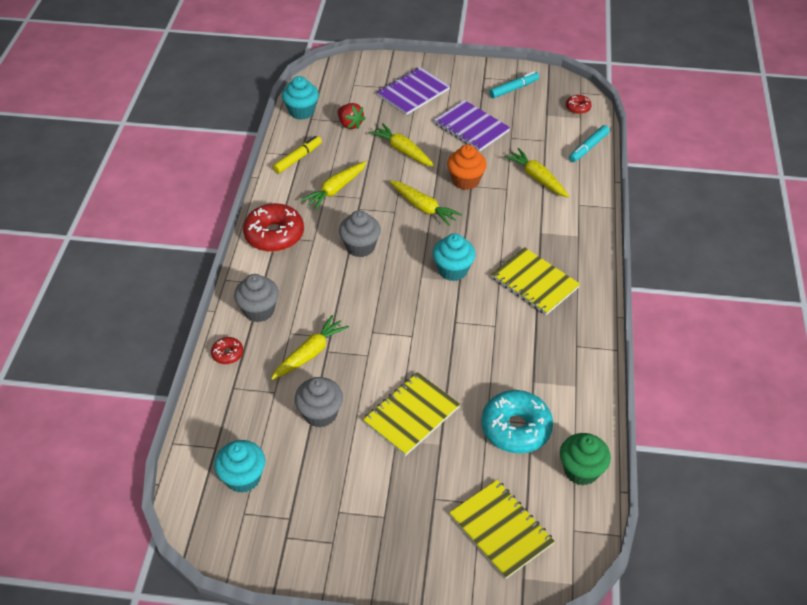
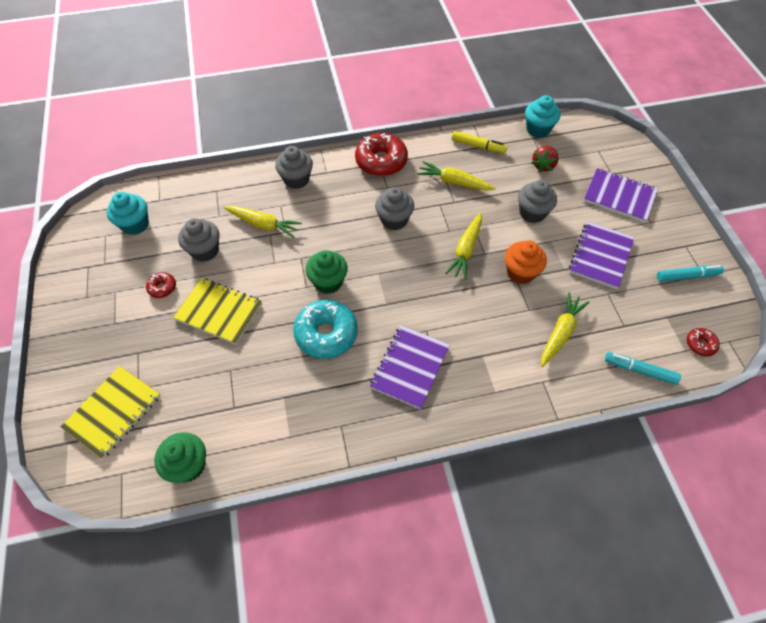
camera: 70 degrees right, 10 degrees up
red donut [211,337,243,364] -> red donut moved to [146,272,176,298]
yellow carrot [369,123,434,167] -> grey cupcake [518,180,557,223]
turquoise cupcake [433,233,476,281] -> none
turquoise donut [481,390,553,453] -> turquoise donut moved to [293,300,358,359]
turquoise marker [489,71,539,98] -> turquoise marker turned 45 degrees counterclockwise [657,265,724,282]
yellow notebook [491,247,580,315] -> purple notebook [370,325,450,409]
none -> green cupcake [305,250,348,294]

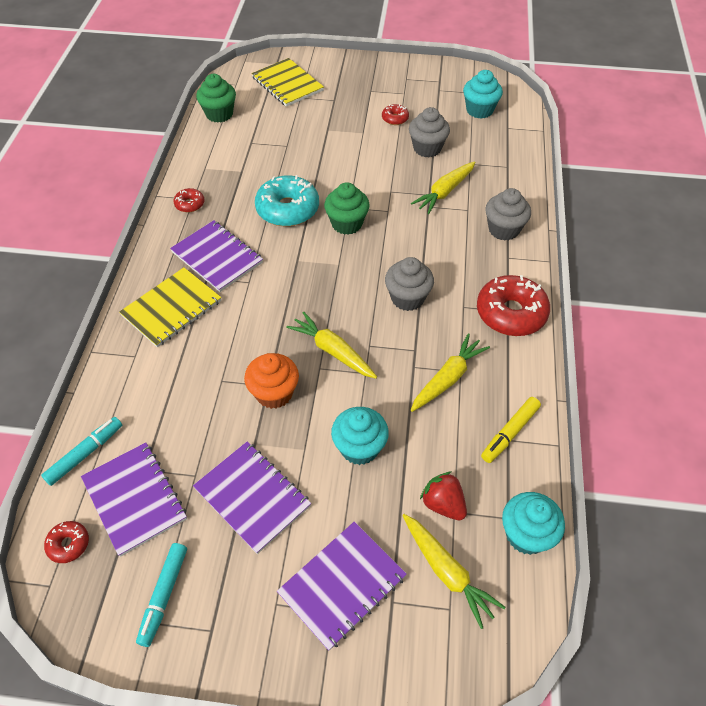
camera: 110 degrees right, 5 degrees down
yellow notebook [173,278,262,345] -> yellow notebook moved to [119,268,221,347]
grey cupcake [518,180,557,223] -> turquoise cupcake [331,407,389,465]
yellow carrot [541,292,589,367] -> yellow carrot moved to [402,514,506,629]
none -> purple notebook [81,442,187,557]
none -> red donut [174,188,204,212]

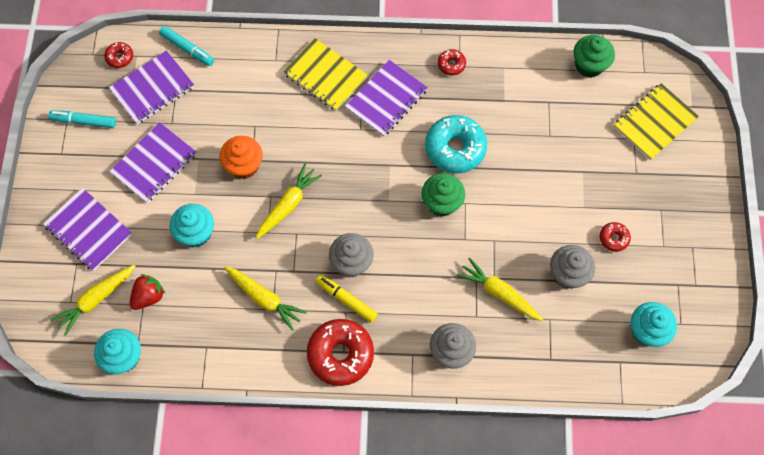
camera: 85 degrees right, 15 degrees up
yellow marker [481,397,541,463] -> yellow marker moved to [316,274,378,323]

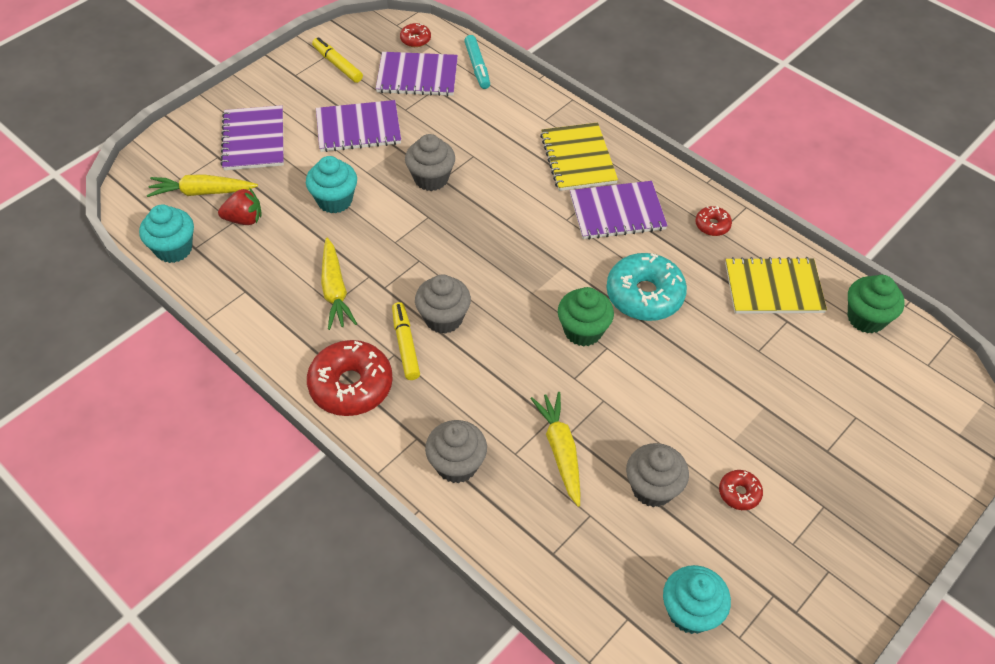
camera: 40 degrees right, 15 degrees down
turquoise marker [49,110,116,128] -> yellow marker [312,37,363,83]
orange cupcake [220,136,263,179] -> grey cupcake [405,134,455,191]
yellow carrot [256,164,322,239] -> none
yellow notebook [614,83,699,160] -> yellow notebook moved to [725,257,827,314]

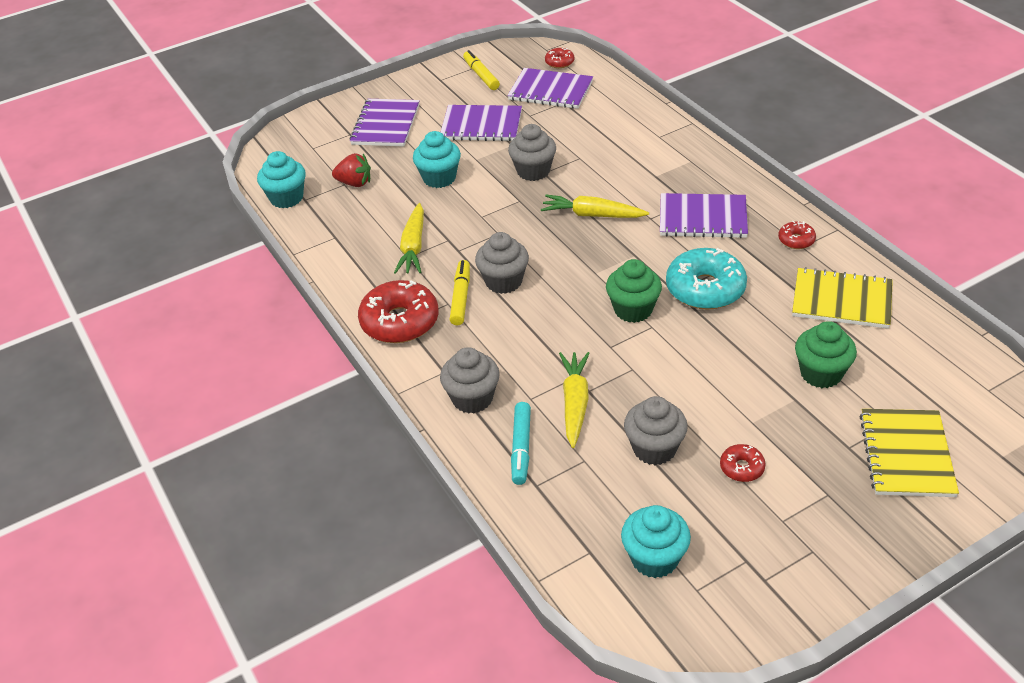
camera: 20 degrees right, 10 degrees down
yellow carrot [147,174,258,197] -> yellow carrot moved to [541,195,649,218]
turquoise marker [464,35,490,89] -> turquoise marker moved to [511,402,531,485]
yellow notebook [540,122,618,191] -> yellow notebook moved to [859,409,959,497]
green cupcake [848,275,905,333] -> green cupcake moved to [795,321,857,388]

